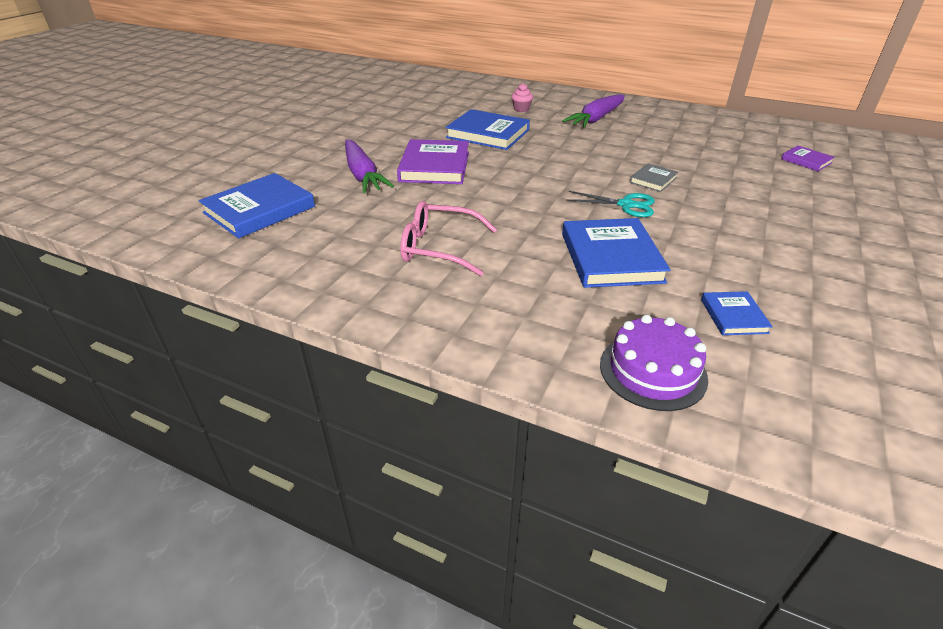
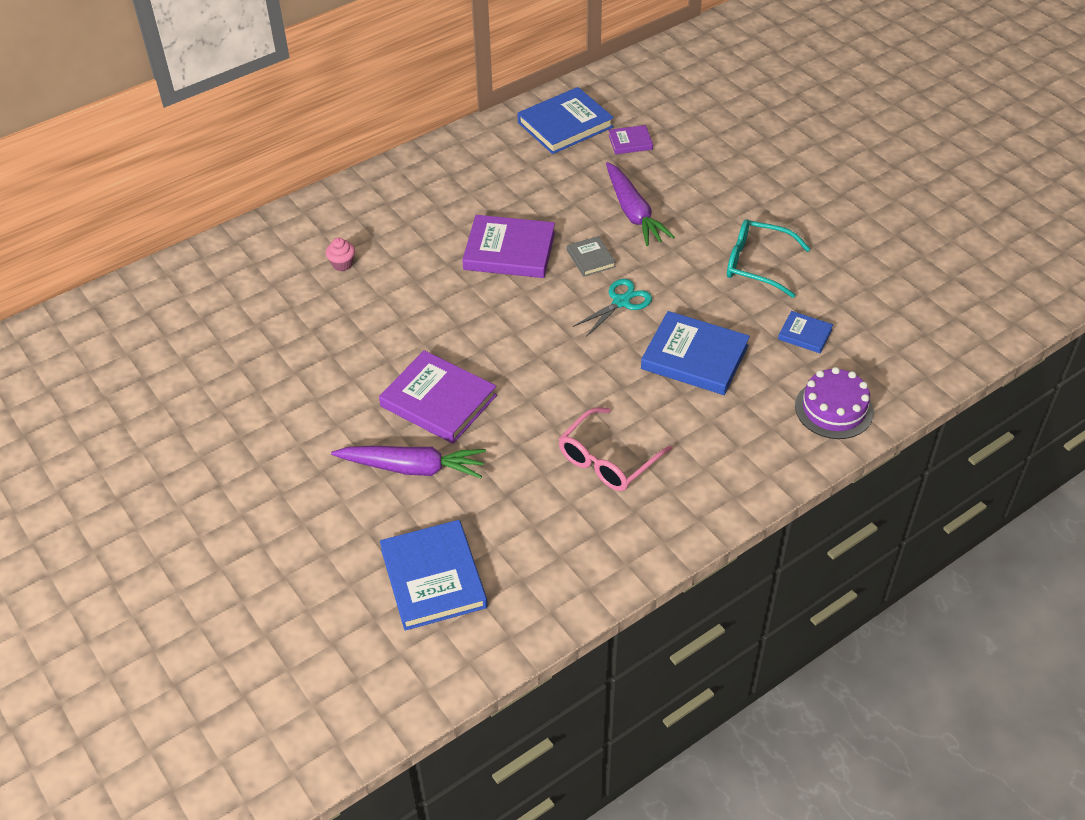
camera: 60 degrees left, 10 degrees up
blue book [445,109,530,150] -> blue book moved to [518,87,614,154]
purple carrot [562,94,625,128] -> purple carrot moved to [606,162,675,246]
none -> purple book [462,215,555,278]
none -> turquoise glasses [727,219,810,298]

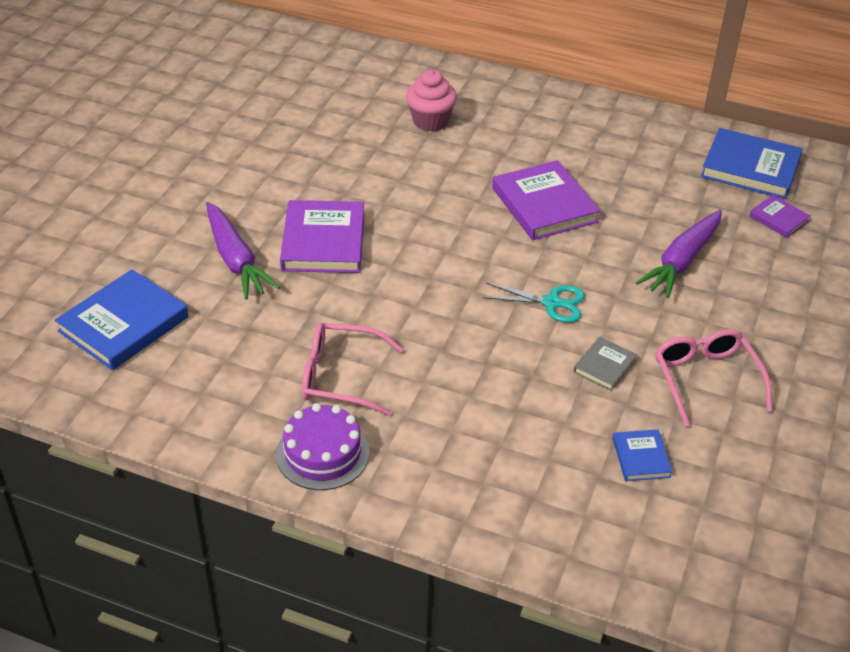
camera: 55 degrees right, 5 degrees down
pink cupcake [326,237,355,271] -> pink cupcake [406,69,457,132], size x1.73
grey book [567,236,616,277] -> grey book moved to [573,337,637,391]
blue book [641,311,750,395] -> none
turquoise glasses [727,219,810,298] -> pink glasses [655,329,772,427]
purple cake [795,367,874,439] -> purple cake moved to [276,403,369,490]

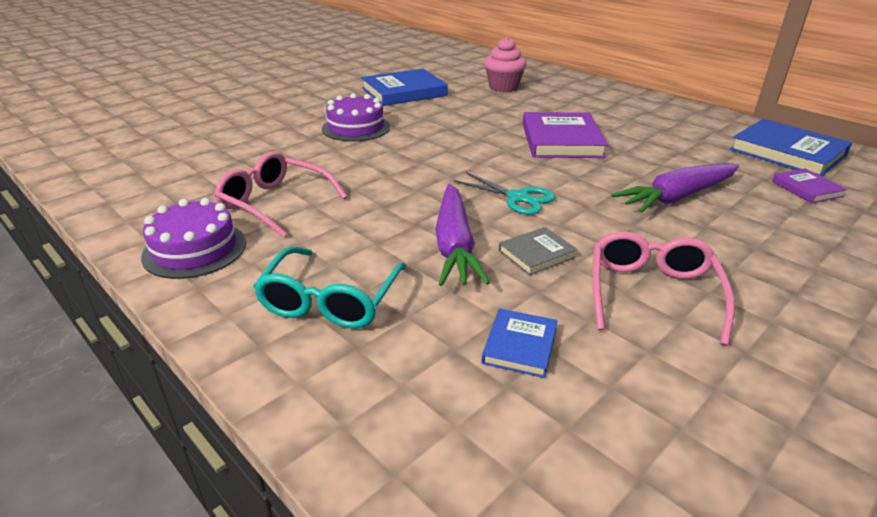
camera: 25 degrees right, 10 degrees down
blue book [55,269,189,370] -> blue book moved to [361,69,448,106]
purple carrot [206,202,280,299] -> purple carrot moved to [436,184,490,286]
purple book [280,200,364,273] -> purple cake [322,93,390,142]
none -> turquoise glasses [253,246,407,329]

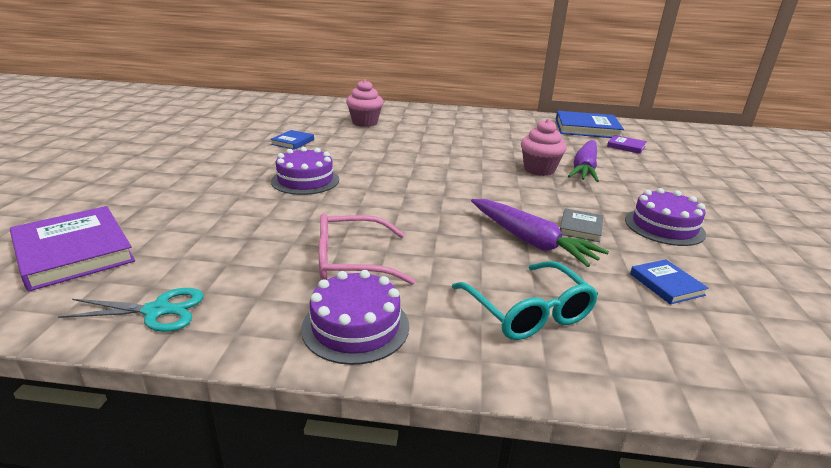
camera: 40 degrees left, 5 degrees down
blue book [361,69,448,106] -> blue book [270,130,314,150], size x0.51
turquoise scissors [454,172,555,215] -> turquoise scissors moved to [58,288,204,332]
purple book [523,112,608,158] -> purple book moved to [10,206,135,291]
pink glasses [593,232,735,346] -> purple cake [625,188,706,246]
none -> pink cupcake [521,119,567,176]

